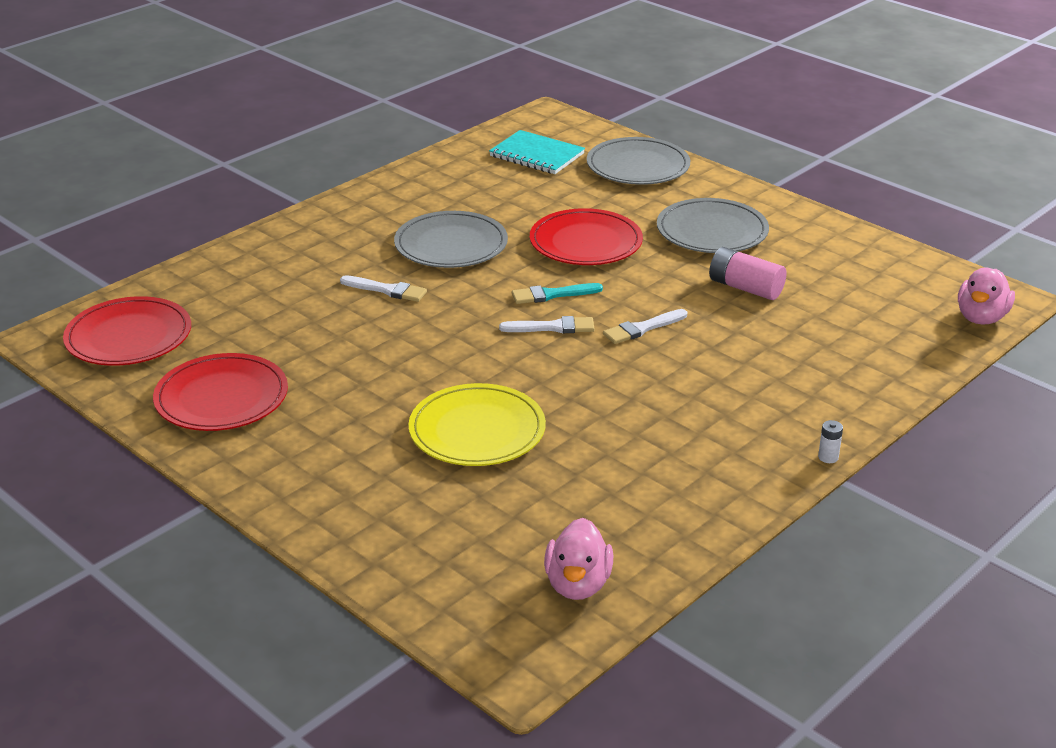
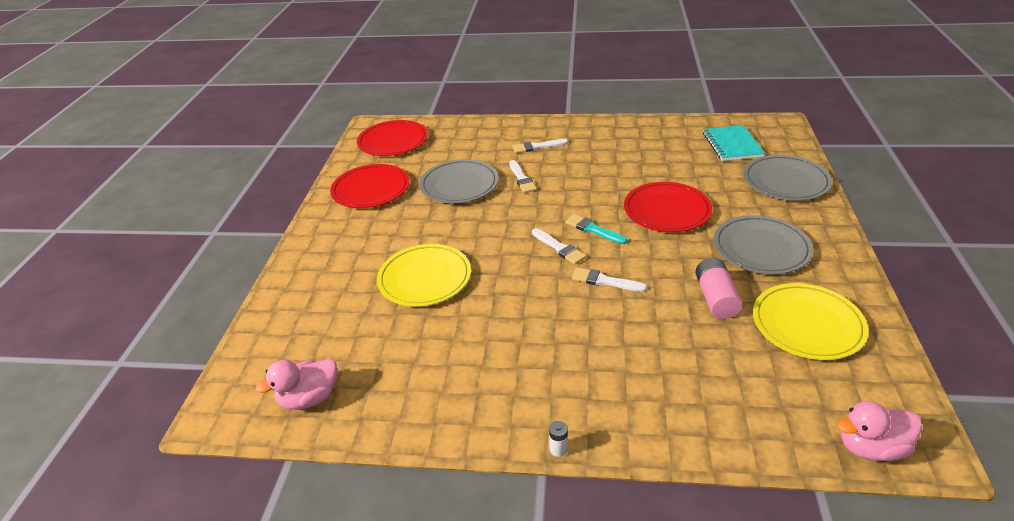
camera: 55 degrees right, 5 degrees up
grey plate [394,211,508,268] -> grey plate moved to [420,159,499,203]
none -> white brush [512,139,568,153]
none -> yellow plate [753,283,868,360]

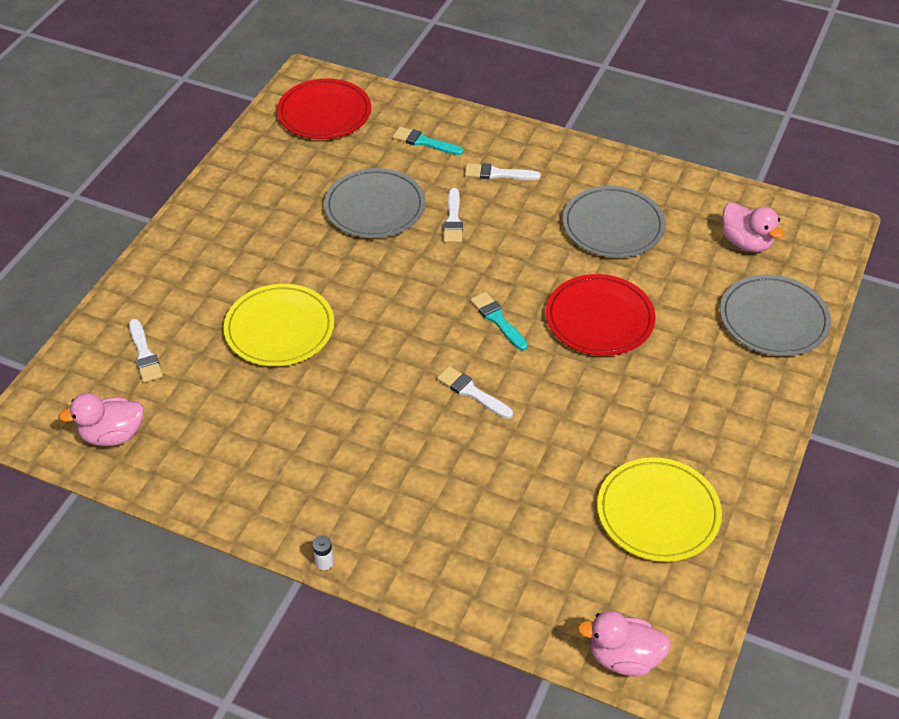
camera: 15 degrees right, 10 degrees up
red plate [330,164,409,208] -> none
white brush [532,228,586,265] -> white brush moved to [129,319,163,383]
pink battery [695,258,743,319] -> none
turquoise notebook [703,125,765,161] -> pink duck [722,202,784,252]
grey plate [714,215,813,274] -> grey plate moved to [563,186,665,258]
none -> turquoise brush [393,127,463,155]

